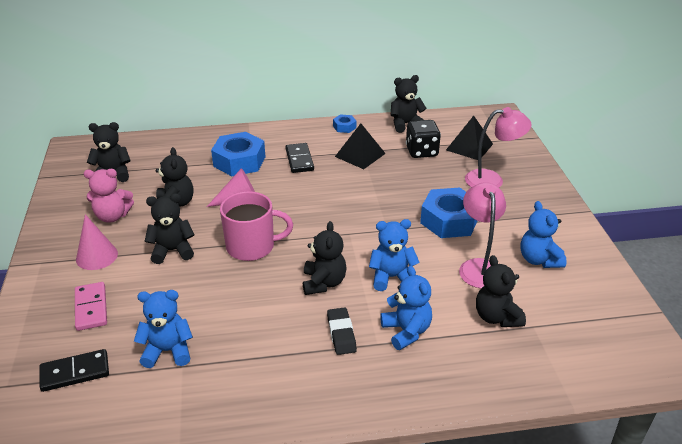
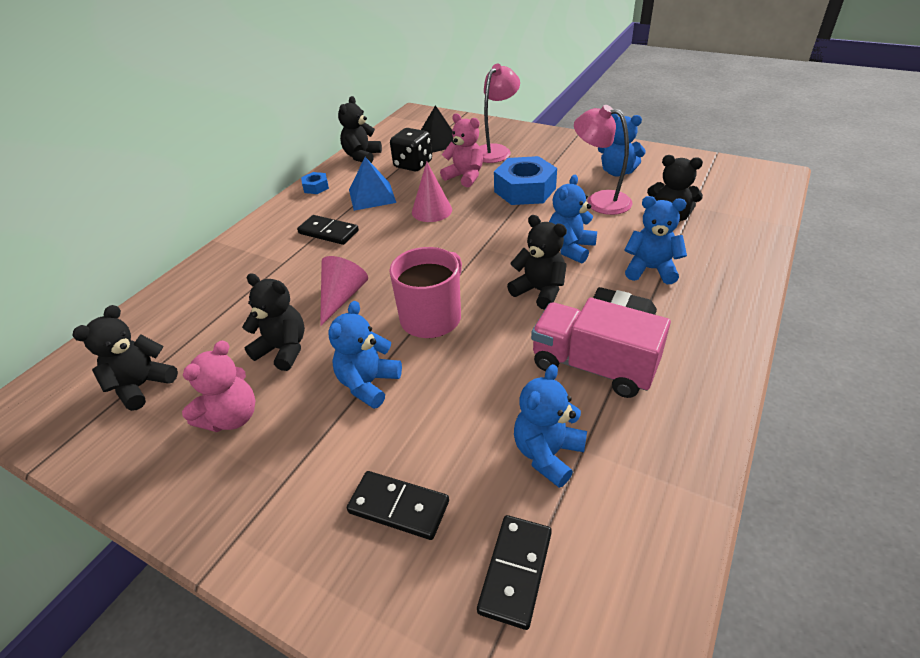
camera: 50 degrees left, 5 degrees up
pink domino [75,282,107,331] -> black domino [347,471,449,540]
pink cone [76,214,118,270] -> pink cone moved to [412,162,452,222]
black teddy bear [145,193,194,264] -> blue teddy bear [328,301,402,409]
blue nut [211,132,265,176] -> none
black pyramid [335,124,386,169] -> blue pyramid [349,157,396,211]
none -> pink teddy bear [440,113,483,188]
none -> pink truck [531,298,671,398]

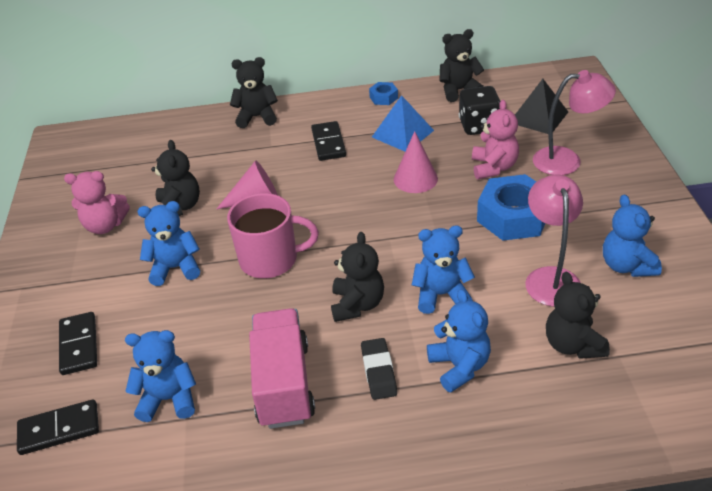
camera: 55 degrees right, 0 degrees up
black teddy bear [72,305,178,411] -> black teddy bear moved to [230,57,278,128]

